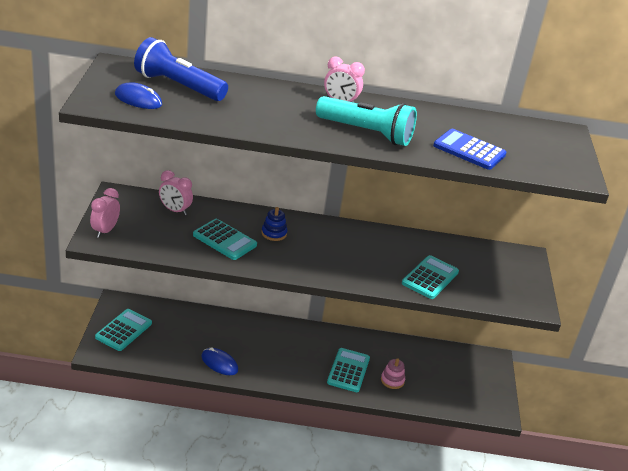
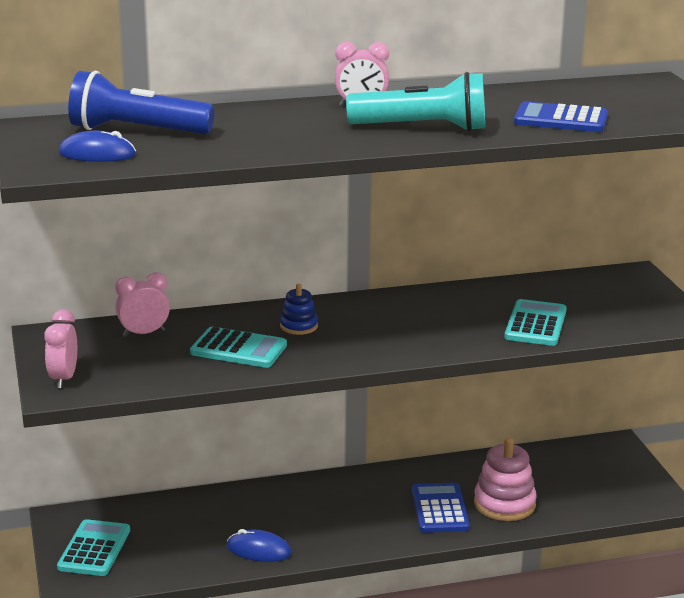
camera: 15 degrees left, 10 degrees down
pink clock [159,170,193,215] -> pink clock turned 150 degrees clockwise [115,272,170,337]
turquoise calculator [327,348,370,392] -> blue calculator [412,483,470,533]
pink stacking toy [381,358,405,389] -> pink stacking toy [474,438,537,521], size x1.74

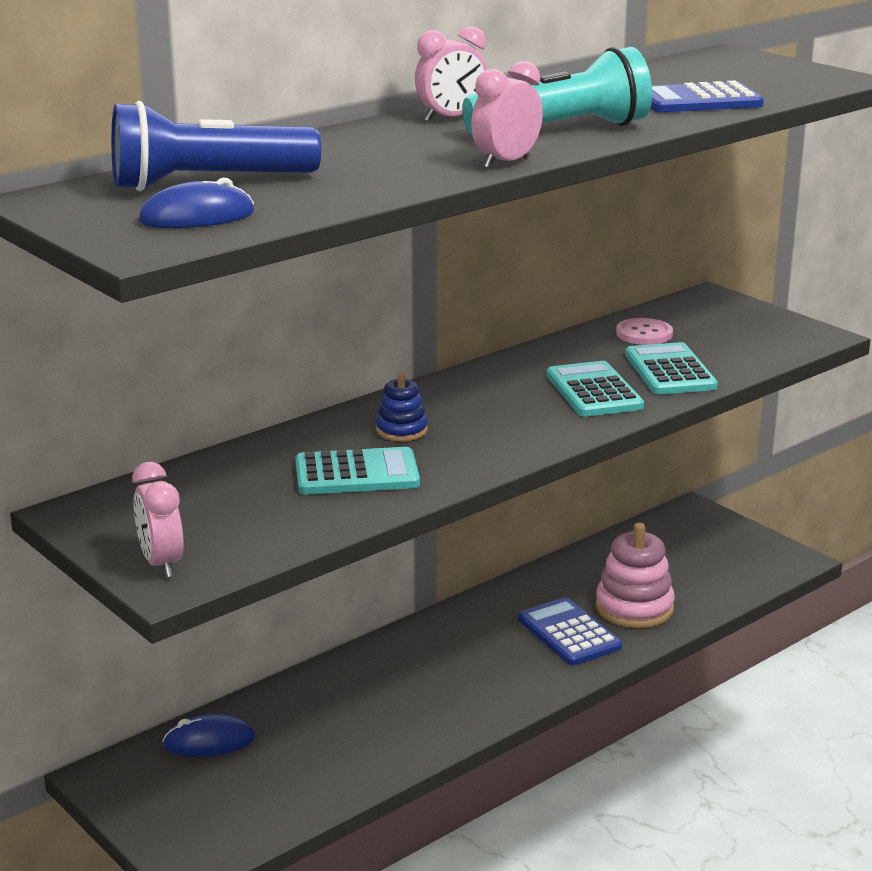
camera: 25 degrees left, 0 degrees up
turquoise calculator [57,519,130,576] -> turquoise calculator moved to [546,361,644,417]
pink clock [115,272,170,337] -> pink clock moved to [471,61,543,169]
blue mouse [227,529,292,562] -> blue mouse moved to [162,714,256,757]
none -> pink button [616,318,673,345]

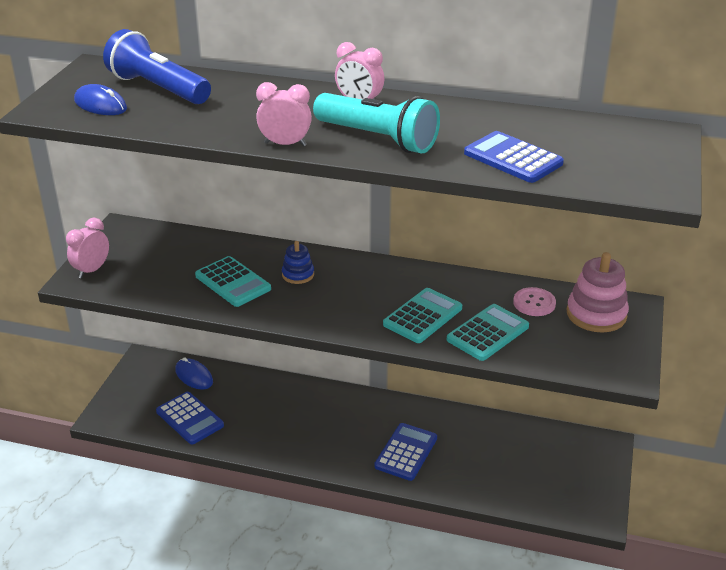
camera: 55 degrees right, 10 degrees up
pink stacking toy [596,523,675,628] -> pink stacking toy moved to [567,252,629,332]
none -> blue calculator [156,392,224,444]

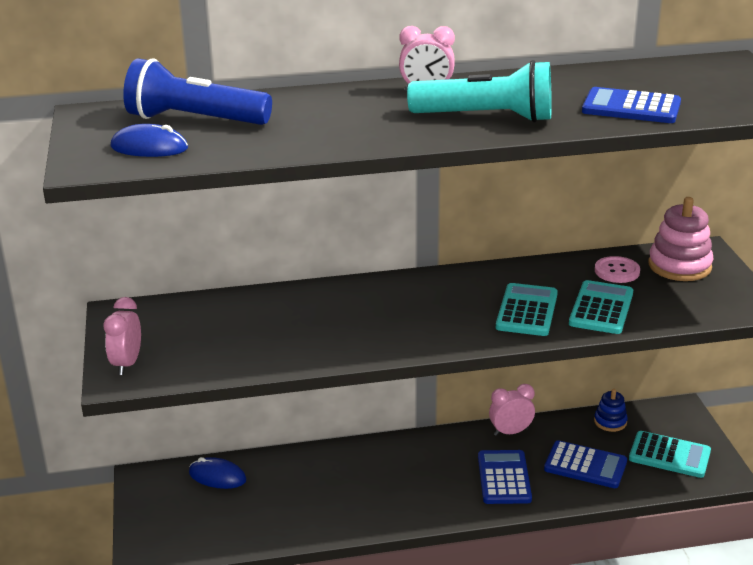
camera: 25 degrees left, 5 degrees down
blue calculator [156,392,224,444] -> blue calculator moved to [544,440,627,488]
turquoise calculator [195,256,271,307] -> turquoise calculator moved to [629,431,711,478]
pink clock [256,82,312,147] -> pink clock moved to [489,384,535,436]
blue stacking toy [282,241,314,284] -> blue stacking toy moved to [594,389,628,432]

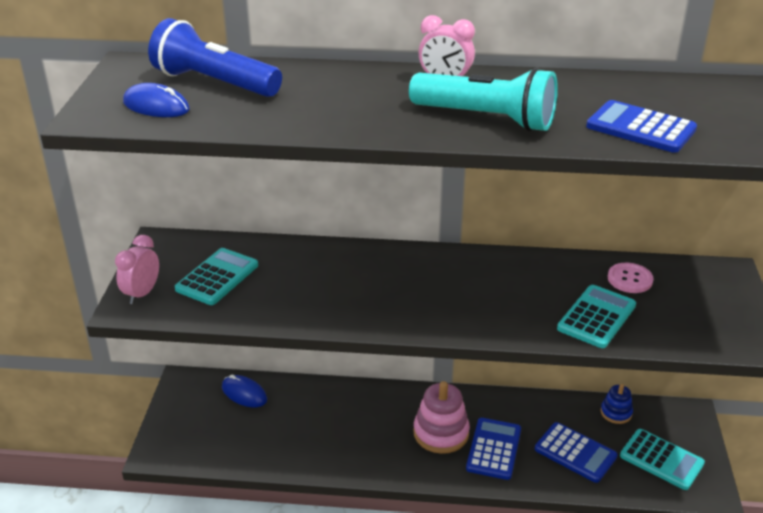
camera: 15 degrees right, 5 degrees up
pink clock [489,384,535,436] -> none
turquoise calculator [496,283,558,336] -> turquoise calculator moved to [175,248,258,305]
pink stacking toy [649,197,713,281] -> pink stacking toy moved to [413,381,470,454]

